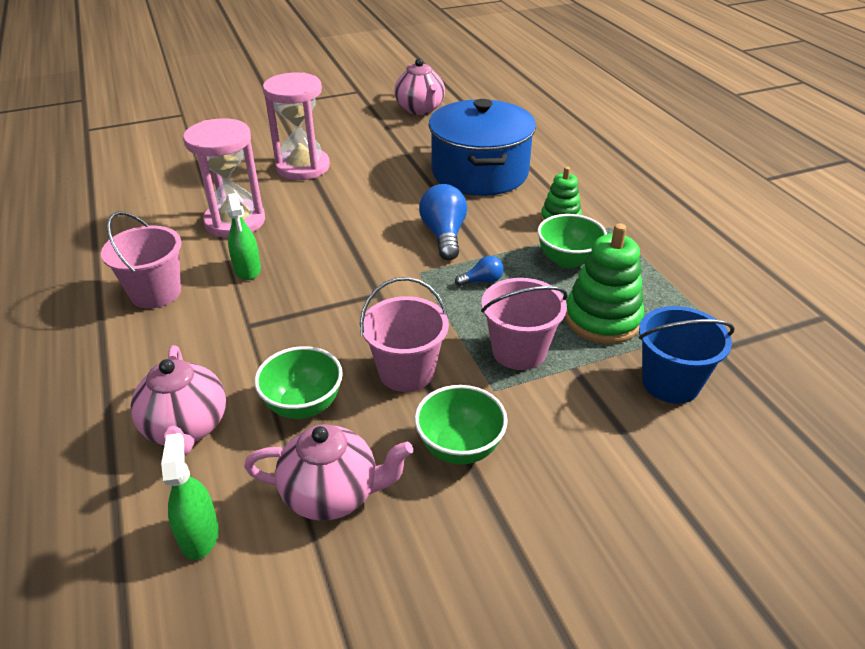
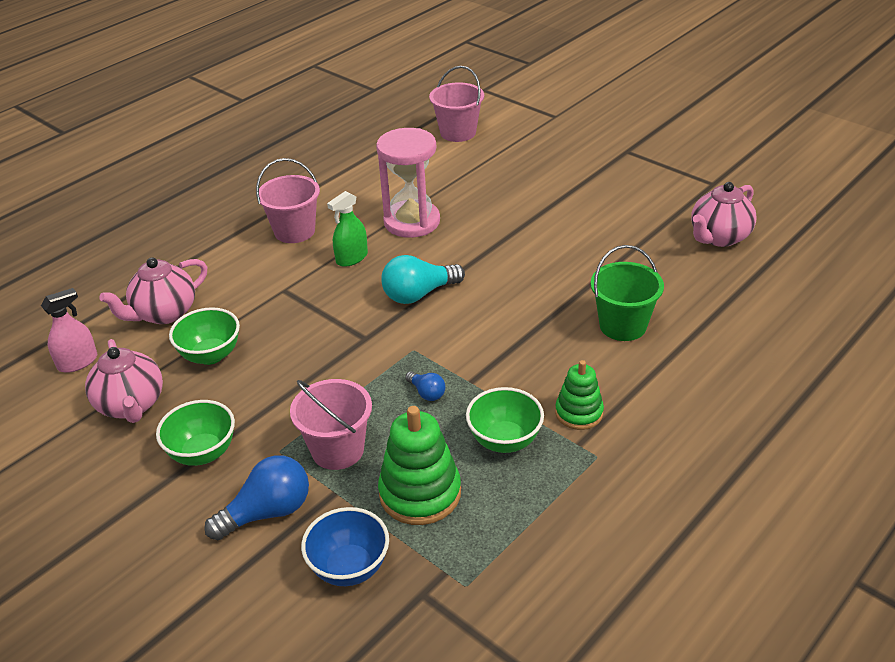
camera: 65 degrees right, 0 degrees up
green spray bottle [161,433,219,560] -> pink spray bottle [41,288,97,373]
pink hourglass [263,72,330,180] -> none
pink bucket [360,277,449,392] -> pink bucket moved to [429,66,484,142]
blue light bulb [419,184,467,260] -> blue light bulb moved to [204,455,309,540]
blue pot [429,99,536,196] -> green bucket [591,245,664,341]
blue bucket [639,306,735,404] -> blue bowl [301,507,389,586]
none -> turquoise light bulb [381,255,465,304]

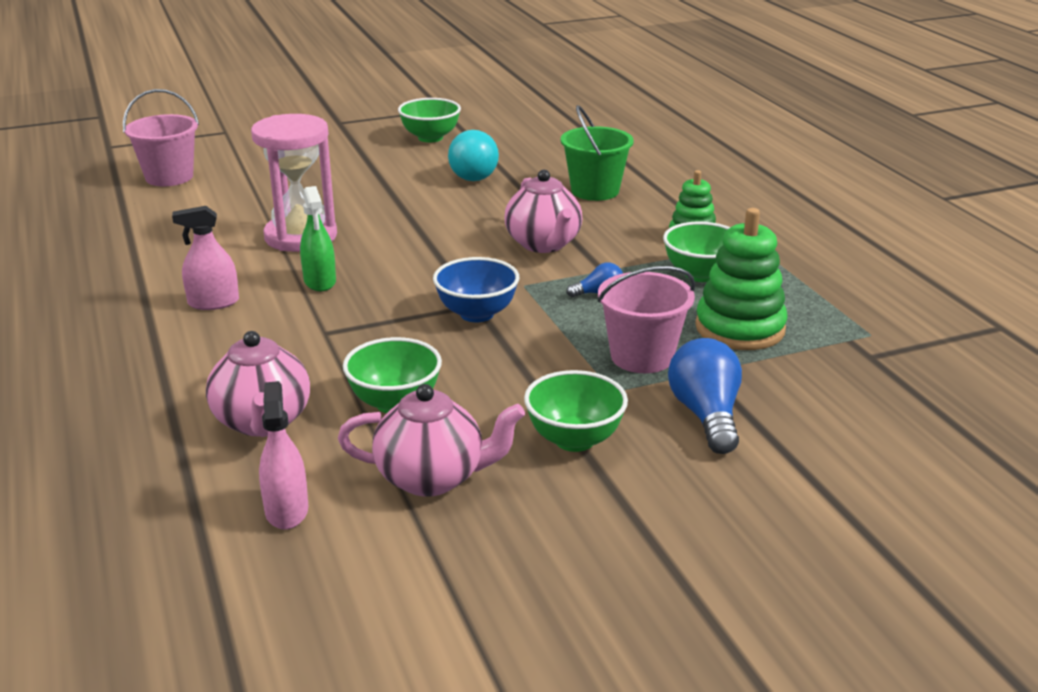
camera: 65 degrees left, 10 degrees down
pink bucket [256,158,320,243] -> pink spray bottle [172,206,239,310]
blue bowl [301,507,389,586] -> blue bowl moved to [433,257,520,322]
turquoise light bulb [381,255,465,304] -> turquoise light bulb moved to [448,130,499,181]
pink teapot [691,182,756,247] -> pink teapot moved to [504,170,582,253]
none -> green bowl [398,98,461,142]

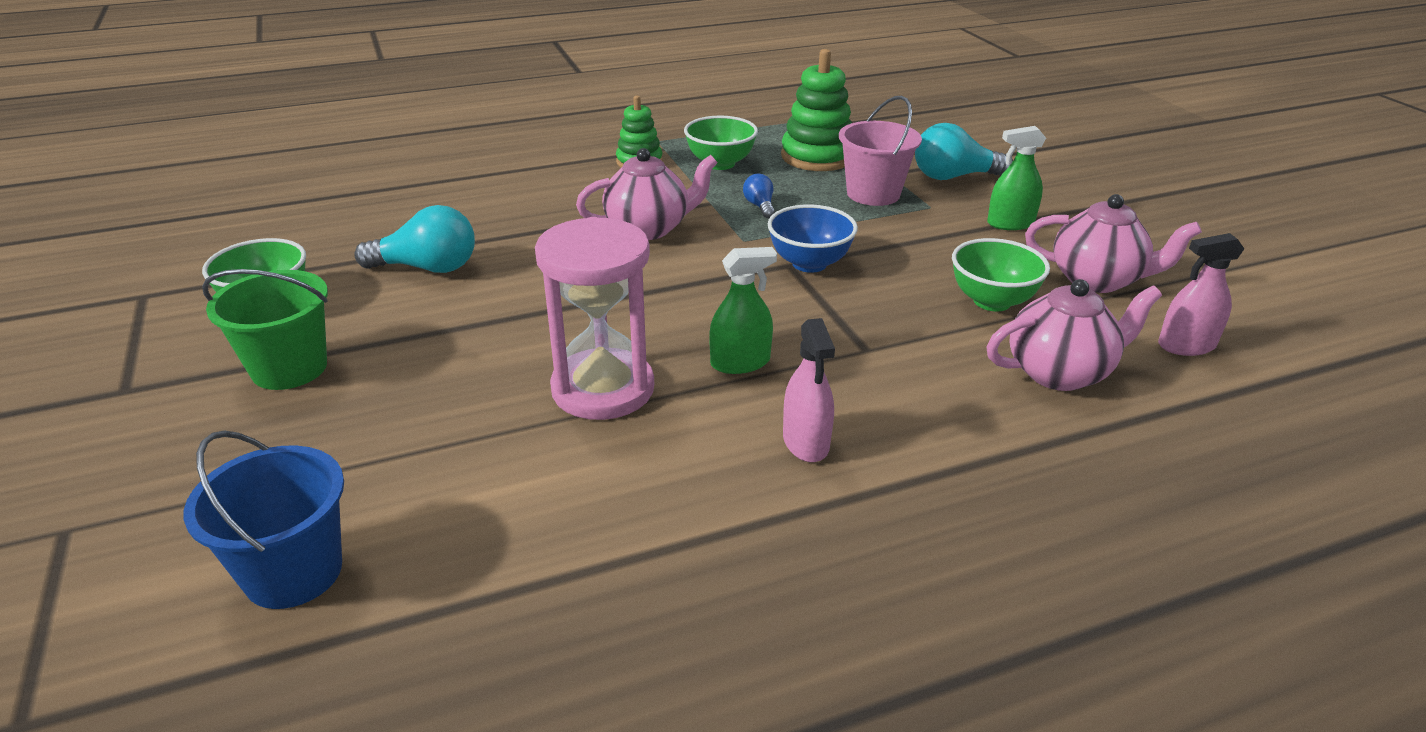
camera: 90 degrees left, 5 degrees up
pink bucket [123,89,199,186] -> blue bucket [184,430,344,609]
pink teapot [338,384,525,497] -> pink teapot turned 105 degrees clockwise [1025,194,1202,293]
green bowl [524,370,628,452] -> green spray bottle [987,126,1046,230]
green bucket [561,105,634,201] -> green bucket moved to [202,269,328,390]
blue light bulb [668,338,742,454] -> turquoise light bulb [915,123,1013,180]

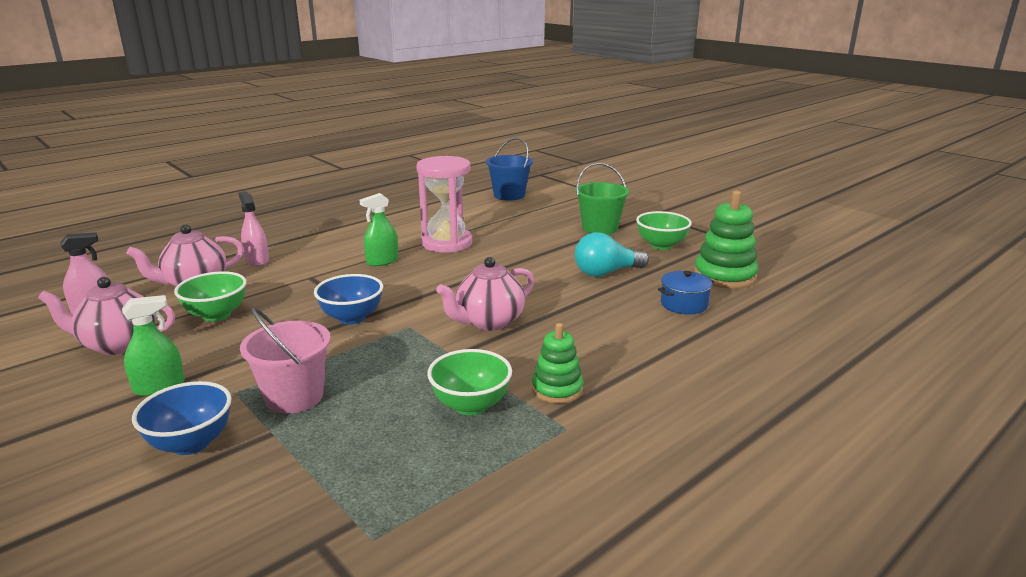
camera: 160 degrees right, 10 degrees down
blue light bulb [743,174,775,218] -> none
green stacking toy [781,49,852,171] -> green stacking toy moved to [694,191,758,289]
pink spray bottle [783,318,835,462] -> pink spray bottle moved to [238,191,269,266]
turquoise light bulb [915,123,1013,180] -> blue bowl [132,381,232,455]
none -> blue pot [658,271,714,314]

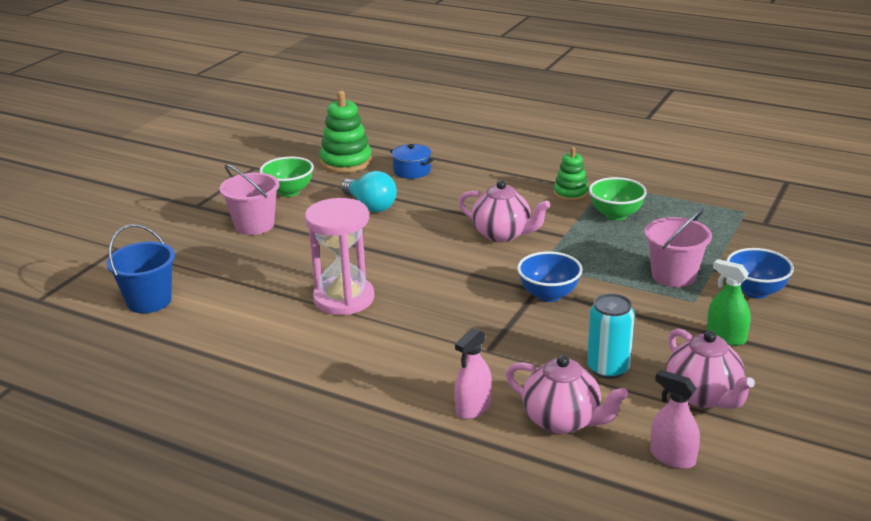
camera: 110 degrees left, 5 degrees up
green bowl [174,271,247,322] -> turquoise can [587,293,635,379]
green spray bottle [360,193,398,266] -> none
green bucket [575,163,629,235] -> pink bucket [219,164,280,235]

